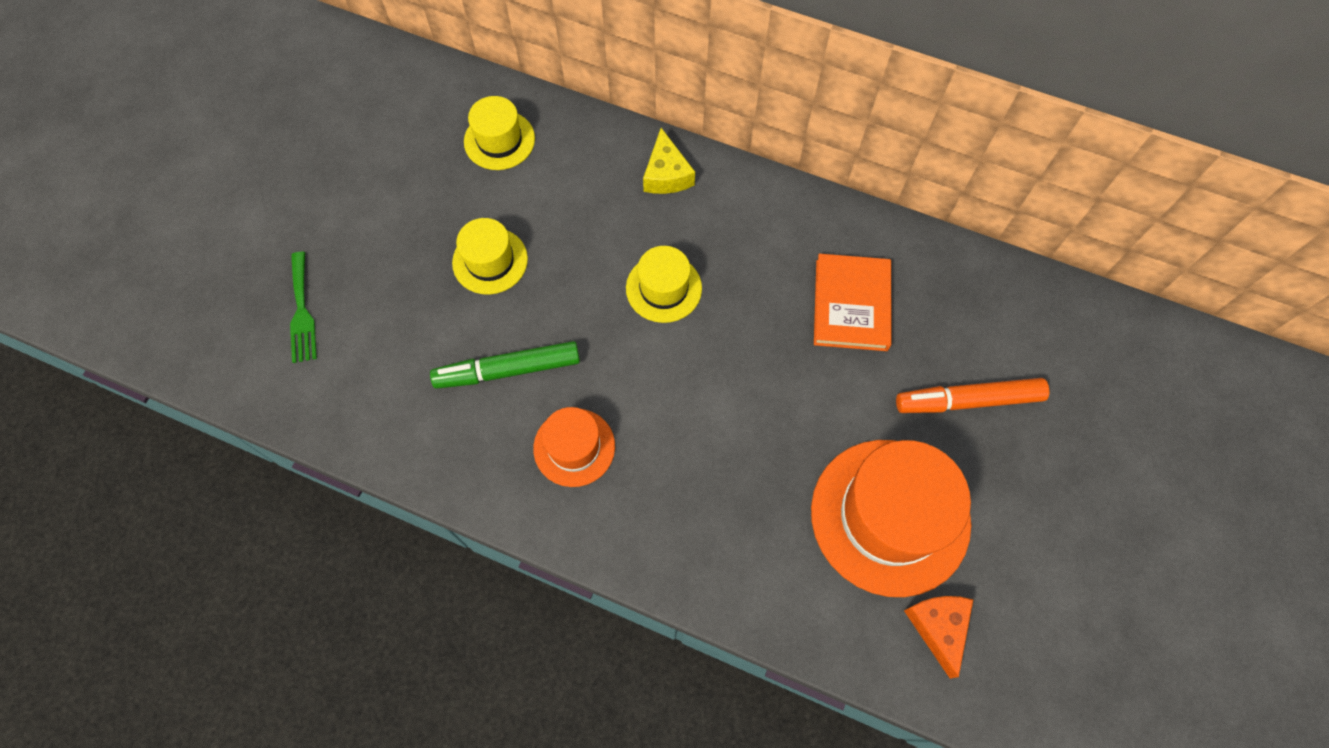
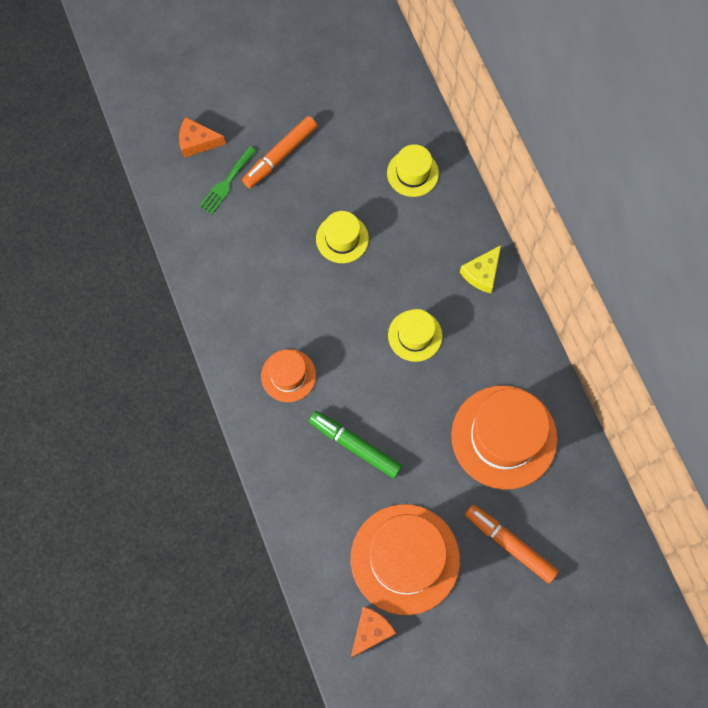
camera: 45 degrees right, 5 degrees up
green marker [430,341,580,389] -> green marker moved to [309,411,403,479]
orange book [814,254,892,351] -> orange hat [451,386,558,490]
none -> orange cheese [179,117,226,158]
none -> orange marker [242,116,317,188]

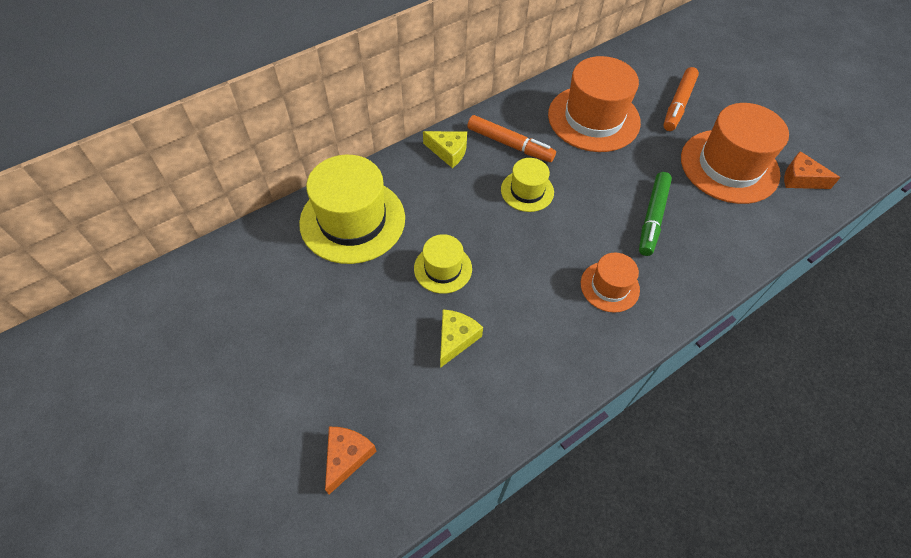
camera: 105 degrees left, 15 degrees down
orange cheese [179,117,226,158] -> orange cheese turned 150 degrees counterclockwise [325,427,377,495]
green fork [199,146,257,215] -> none
orange marker [242,116,317,188] -> orange marker moved to [467,115,556,162]
yellow hat [387,144,439,197] -> yellow hat [299,155,405,264], size x1.89
none -> yellow cheese [440,310,483,368]

